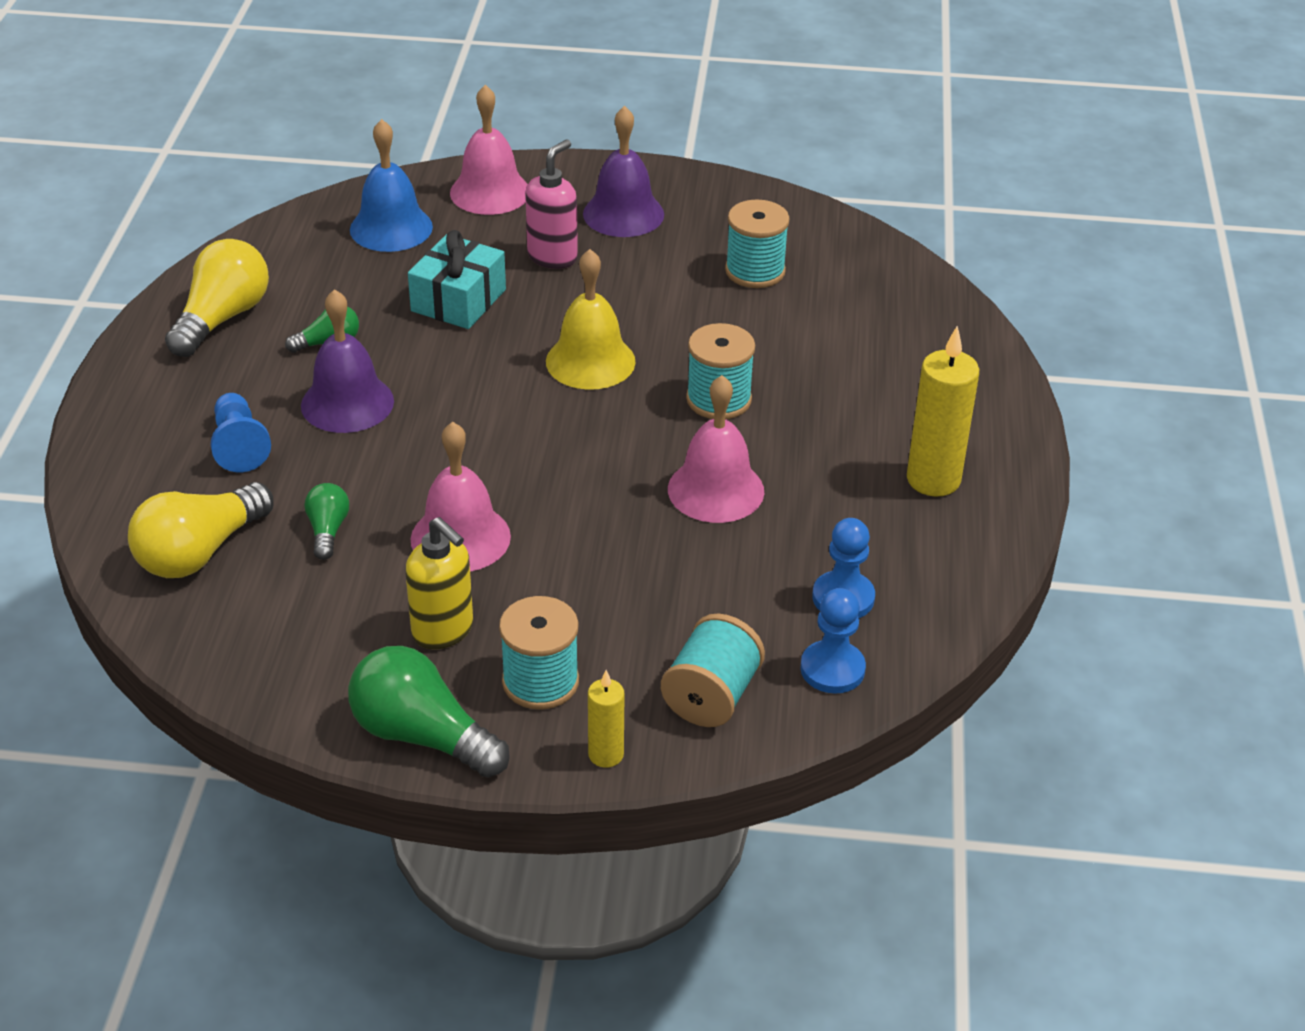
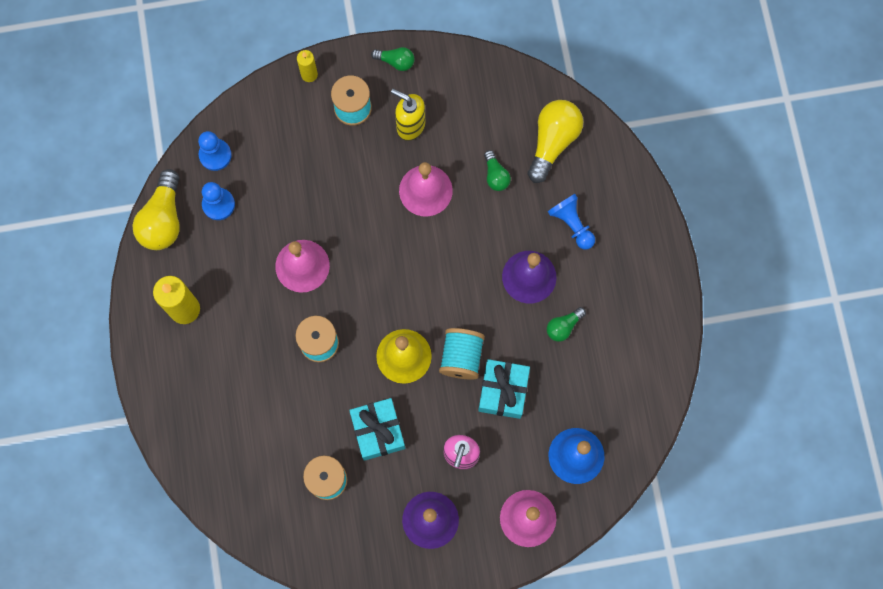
camera: 165 degrees right, 35 degrees up
yellow light bulb [165,239,269,357] -> yellow light bulb moved to [132,169,180,250]
green light bulb [348,646,510,777] -> green light bulb [371,47,414,71], size x0.53
turquoise spool [661,614,765,727] -> turquoise spool moved to [439,328,485,380]
none -> turquoise gift [349,398,405,461]

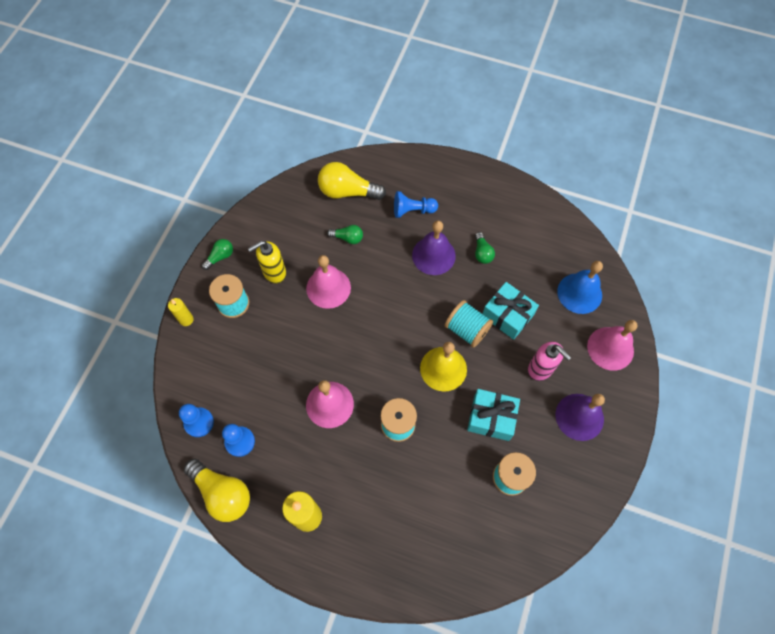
camera: 60 degrees left, 10 degrees down
yellow light bulb [528,100,583,183] -> yellow light bulb turned 45 degrees counterclockwise [318,162,386,200]

